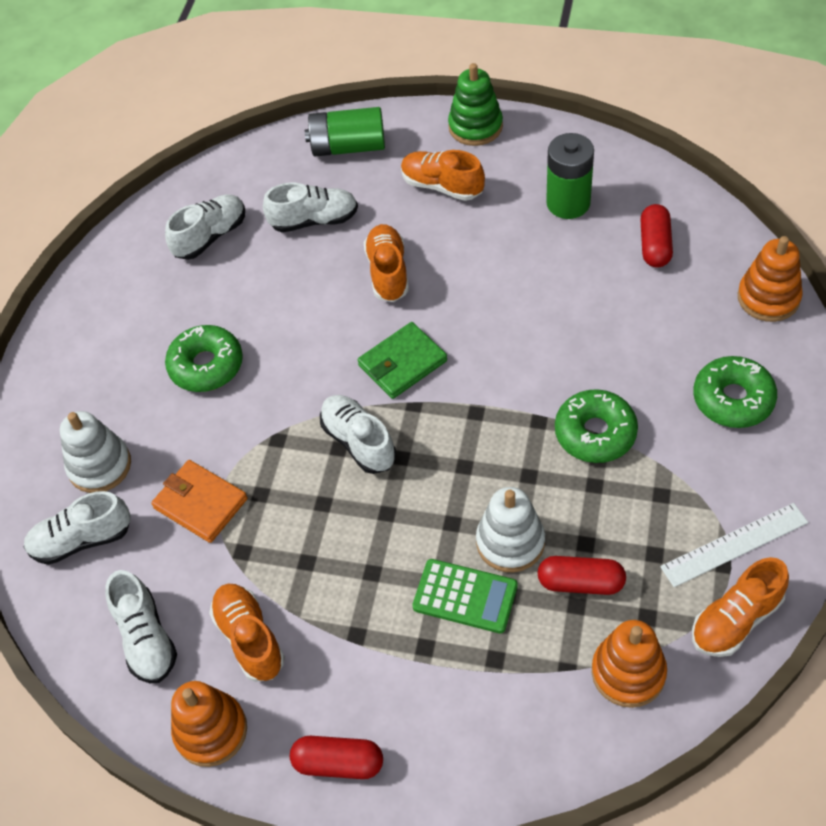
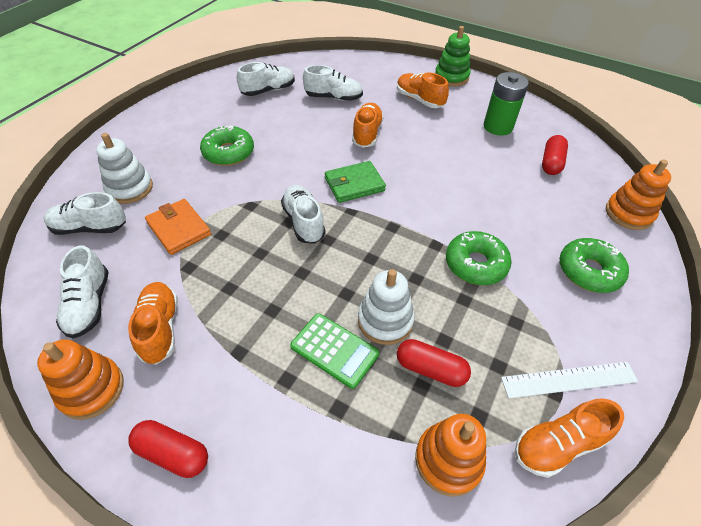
camera: 10 degrees right, 5 degrees down
green battery [305,107,385,157] -> none

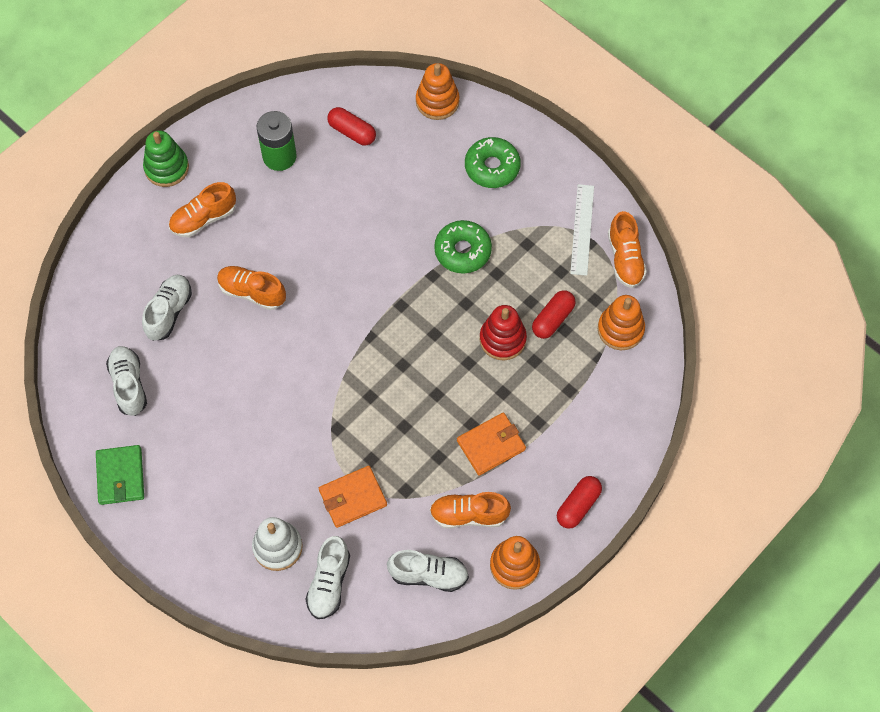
camera: 75 degrees left, 15 degrees up
green donut [200,126,254,166] -> none
white shoe [281,185,325,244] -> none
green calculator [290,313,379,389] -> none
green wallet [325,161,386,203] -> green wallet moved to [96,445,144,505]
white stacking toy [358,269,415,345] -> red stacking toy [480,305,527,360]
none -> orange wallet [457,412,526,476]

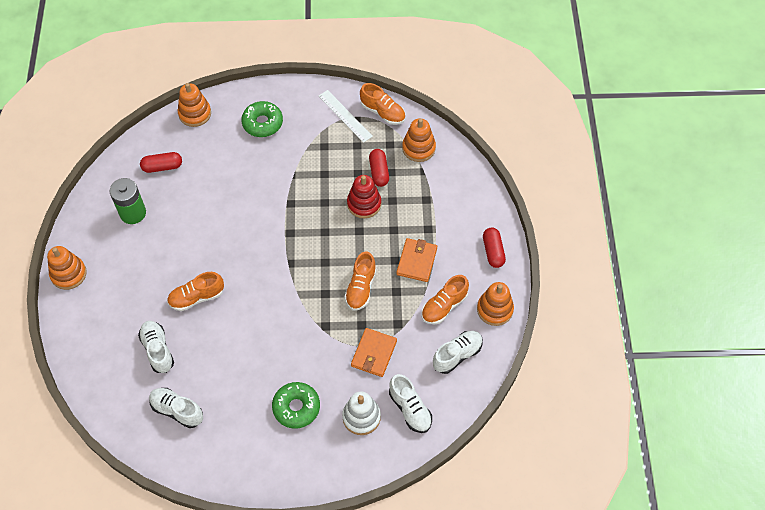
camera: 45 degrees left, 5 degrees down
green wallet [96,445,144,505] -> none
green stacking toy [143,131,189,187] -> orange stacking toy [47,246,87,290]
orange shoe [169,182,236,237] -> orange shoe moved to [344,251,377,310]
green donut [434,220,492,274] -> green donut moved to [272,382,320,429]

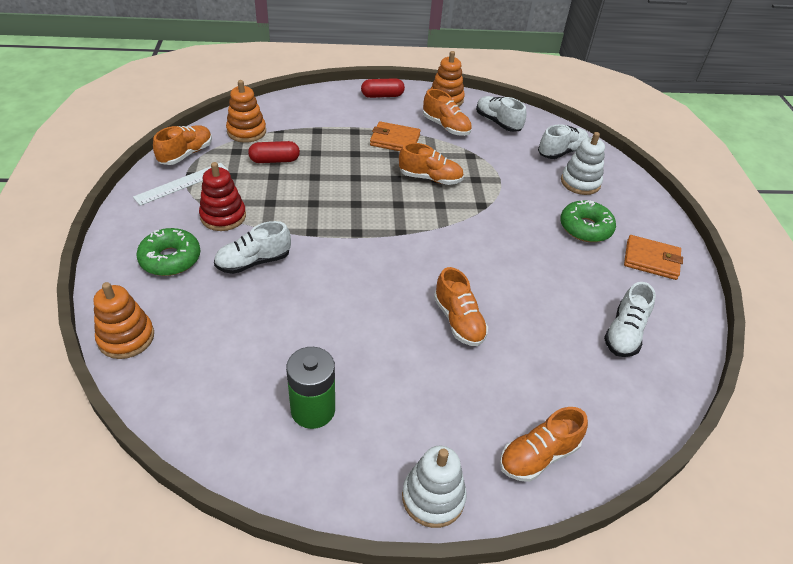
camera: 95 degrees left, 15 degrees down
orange stacking toy [47,246,87,290] -> white stacking toy [402,446,467,528]
white shoe [138,321,174,373] -> white shoe moved to [214,221,291,274]
red capsule [140,152,182,173] -> none
red stacking toy [347,175,381,218] -> red stacking toy moved to [199,162,246,231]
orange wallet [351,328,397,377] -> orange wallet moved to [624,235,683,280]
none -> orange shoe [500,407,588,482]

